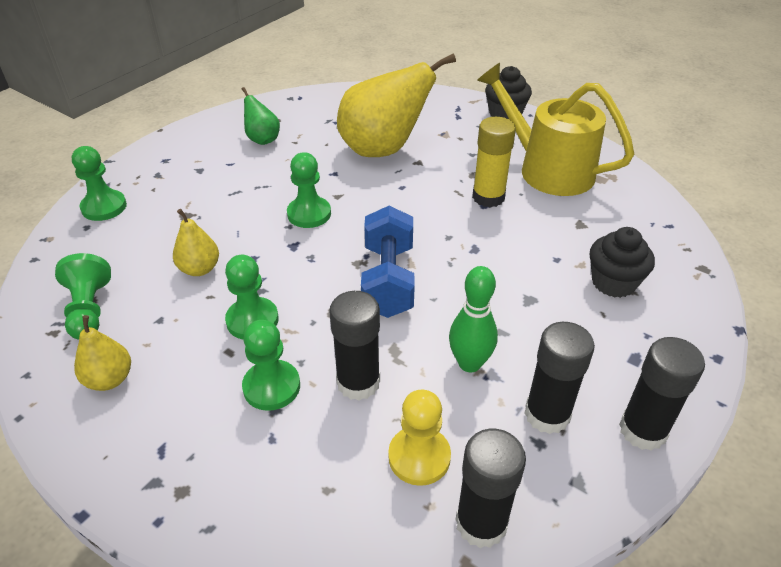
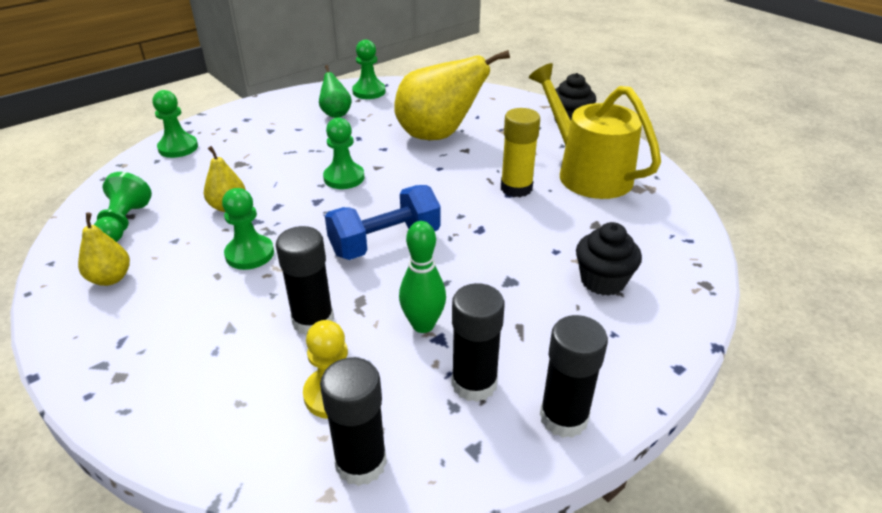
camera: 15 degrees right, 5 degrees down
green pawn [242,320,300,411] -> green pawn moved to [352,40,385,99]
blue dumbbell [361,206,415,318] -> blue dumbbell turned 45 degrees clockwise [325,185,441,260]

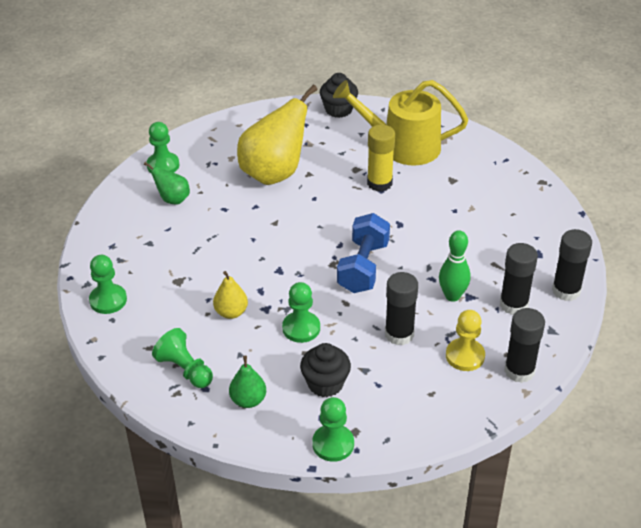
camera: 45 degrees left, 5 degrees up
yellow pear [78,212,130,286] -> green pear [229,356,266,408]
green pawn [323,117,364,189] -> green pawn moved to [312,397,354,462]
black cupcake [576,222,642,296] -> black cupcake moved to [300,343,351,397]

